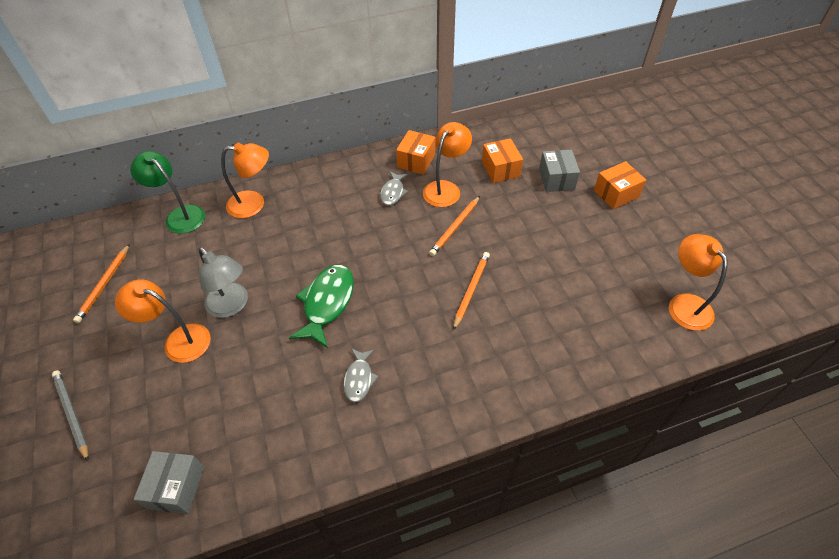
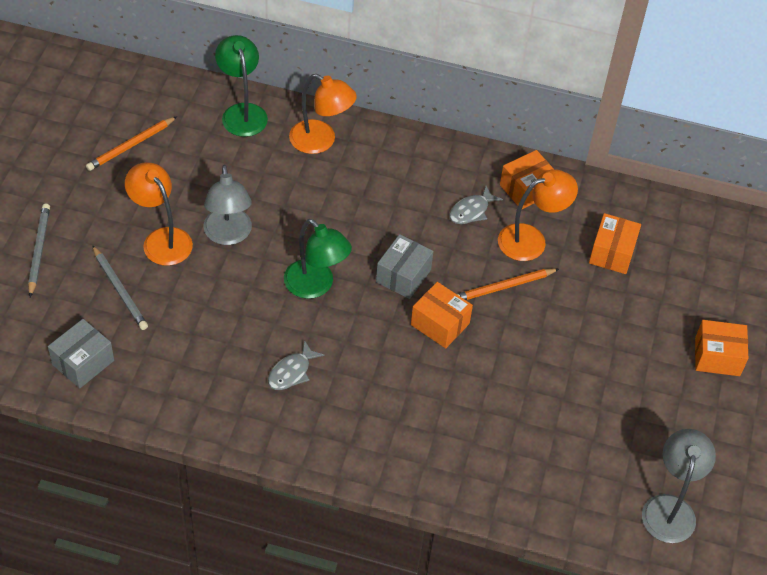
camera: 30 degrees right, 0 degrees up
green fish [289,265,354,348] -> green lamp [284,219,352,299]
orange pencil [453,252,490,330] -> none
grey box [539,149,580,192] -> grey box moved to [376,234,434,299]
orange lamp [669,234,728,331] -> grey lamp [642,429,716,543]
none -> grey pencil [92,245,148,330]
none -> orange box [411,282,473,348]

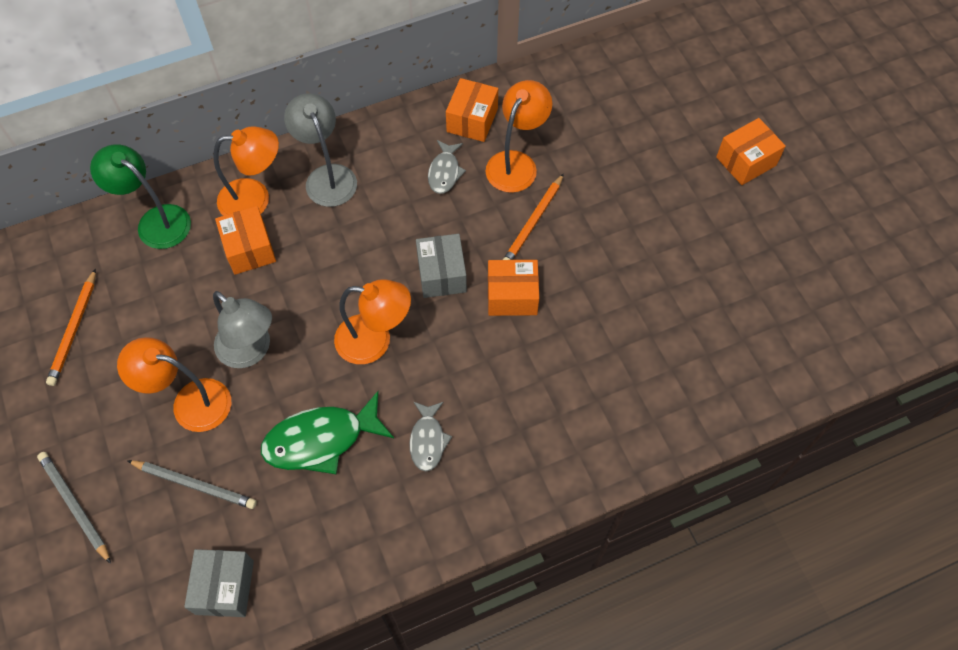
camera: 35 degrees left, 10 degrees up
green lamp [284,219,352,299] -> orange lamp [334,279,411,364]
orange box [589,213,641,274] -> orange box moved to [215,206,276,275]
grey lamp [642,429,716,543] -> grey lamp moved to [284,93,357,207]
none -> green fish [261,391,394,474]

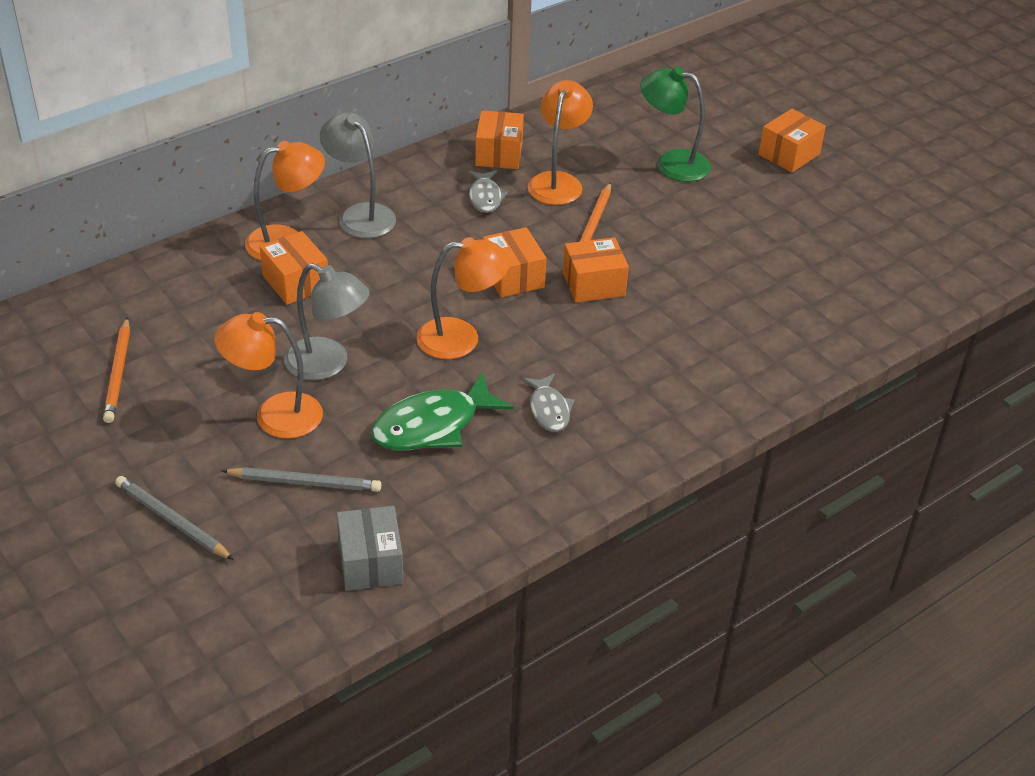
camera: 15 degrees left, 20 degrees down
green lamp [90,144,191,249] -> green lamp moved to [640,67,711,182]
grey box [416,234,467,298] -> orange box [483,227,547,297]

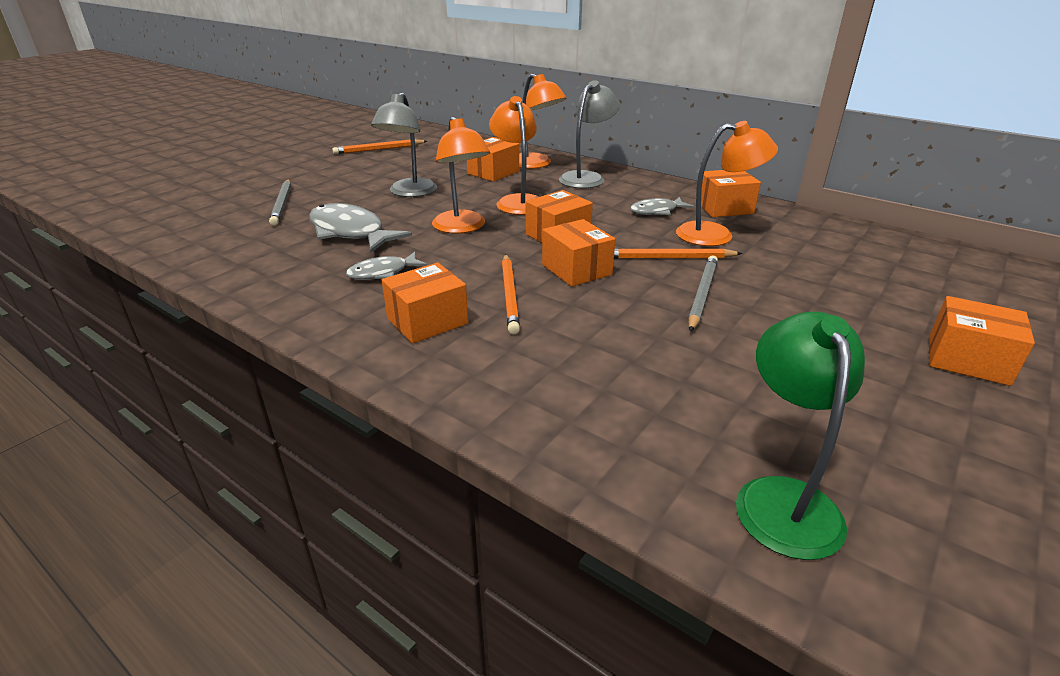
camera: 75 degrees right, 10 degrees down
grey pencil [115,476,234,560] -> grey pencil moved to [688,255,718,332]
orange lamp [214,312,323,439] -> orange lamp moved to [489,96,539,215]
grey box [337,506,403,591] -> none
green fish [371,372,514,450] -> grey fish [309,203,412,252]
green lamp [640,67,711,182] -> green lamp moved to [736,312,865,560]
none -> orange box [382,263,468,344]
none -> orange pencil [502,254,520,334]

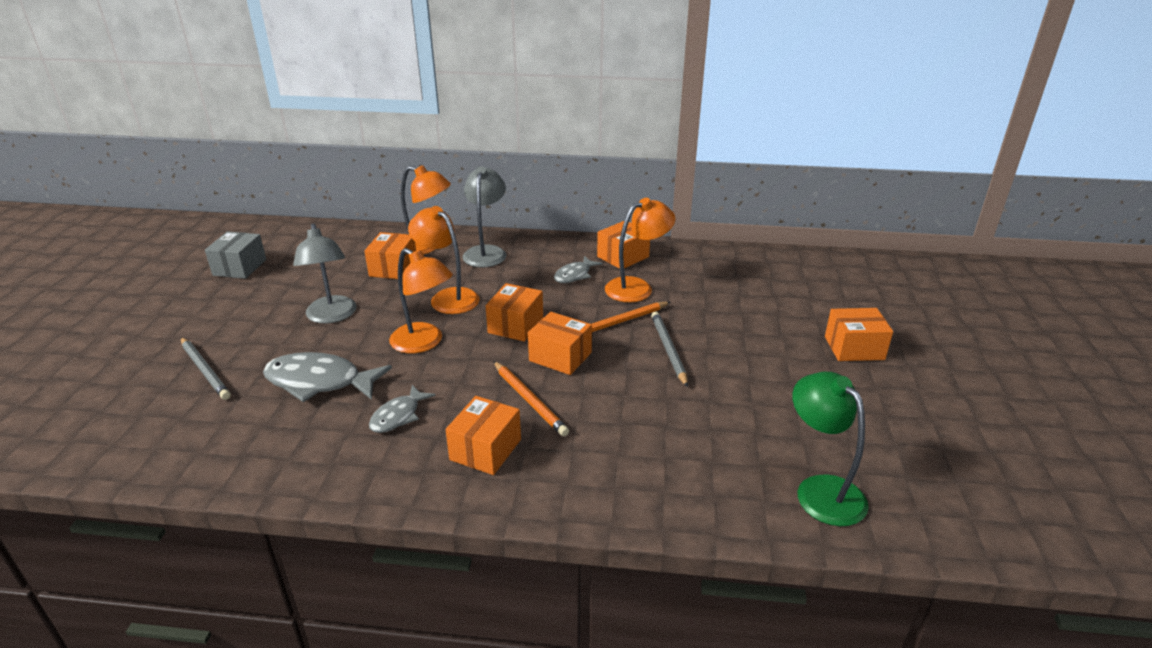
camera: 30 degrees left, 0 degrees up
orange pencil [332,139,427,154] -> grey box [205,231,266,279]

